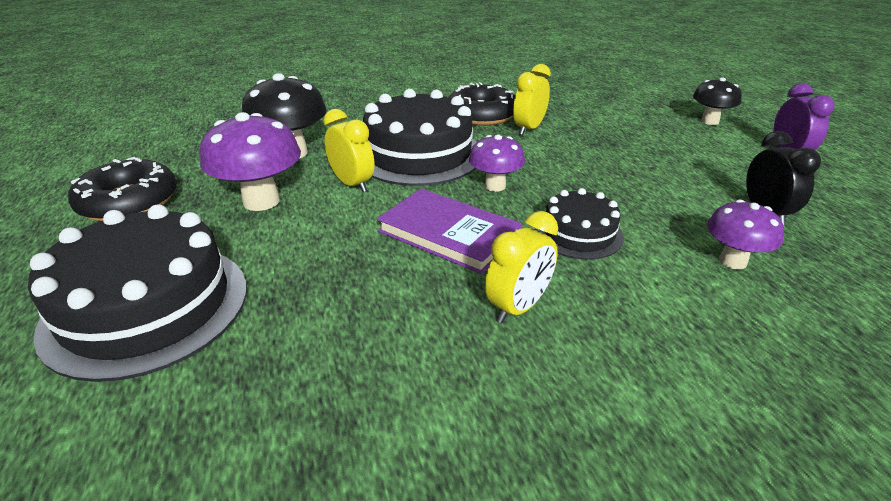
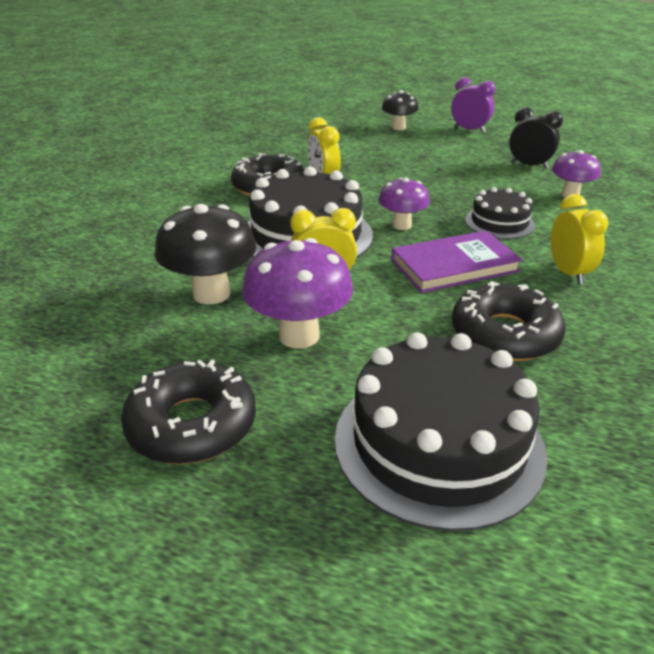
camera: 55 degrees left, 0 degrees up
none -> black donut [452,281,566,361]

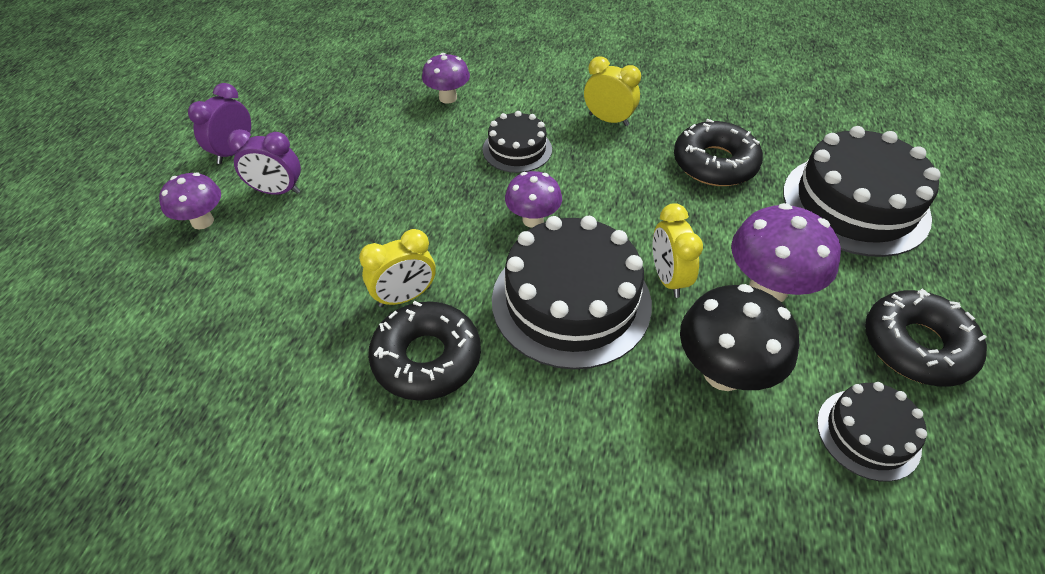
camera: 95 degrees left, 15 degrees up
black mushroom [382,90,419,130] -> purple mushroom [159,173,221,229]
purple book [391,230,522,293] -> none
black clock [509,107,563,169] -> none
yellow clock [550,194,609,285] -> yellow clock turned 45 degrees clockwise [584,56,641,126]
none -> purple clock [228,129,301,195]
none -> black cake [817,382,927,482]

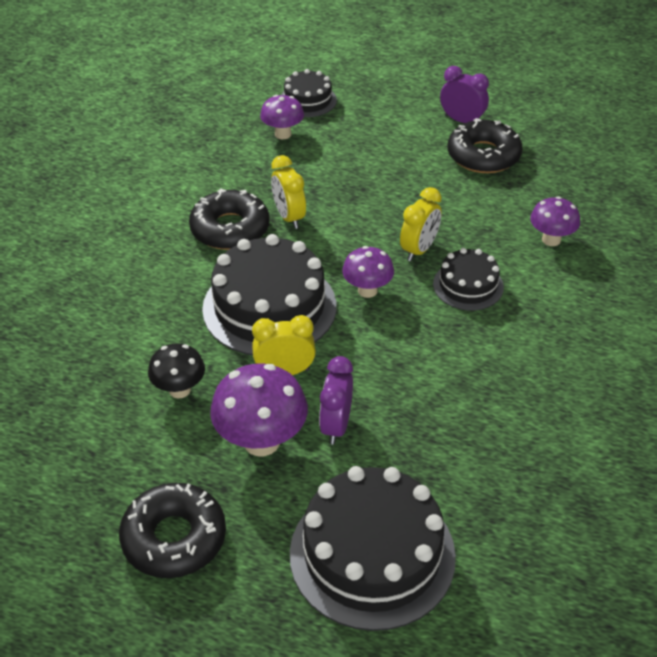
camera: 95 degrees right, 5 degrees down
purple mushroom [159,173,221,229] -> purple mushroom moved to [260,95,304,139]
purple clock [228,129,301,195] -> purple clock moved to [319,356,353,445]
yellow clock [584,56,641,126] -> yellow clock moved to [400,187,442,261]
black donut [674,119,763,186] -> black donut moved to [448,118,522,173]
black mushroom [680,284,799,391] -> black mushroom [148,343,205,399], size x0.62
black cake [817,382,927,482] -> black cake moved to [281,69,337,117]

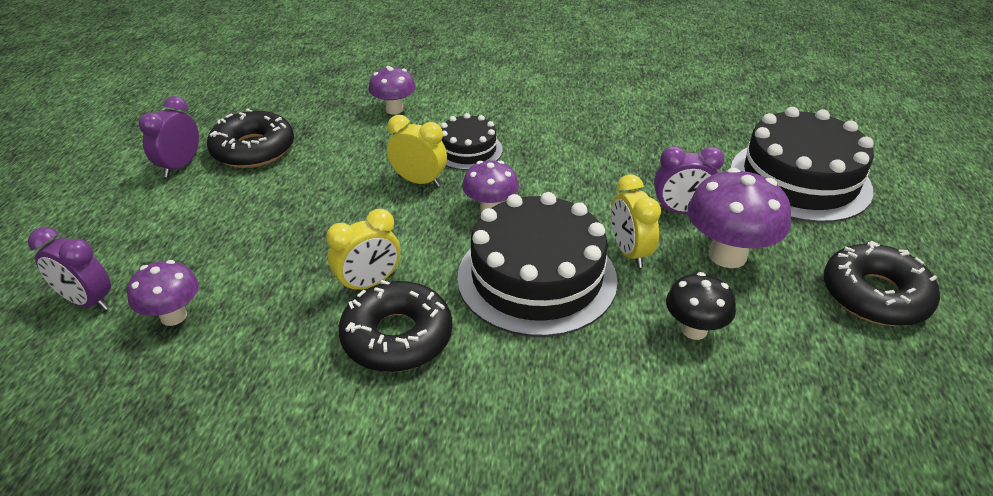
camera: 100 degrees left, 5 degrees down
black cake [281,69,337,117] -> purple clock [28,227,111,311]

